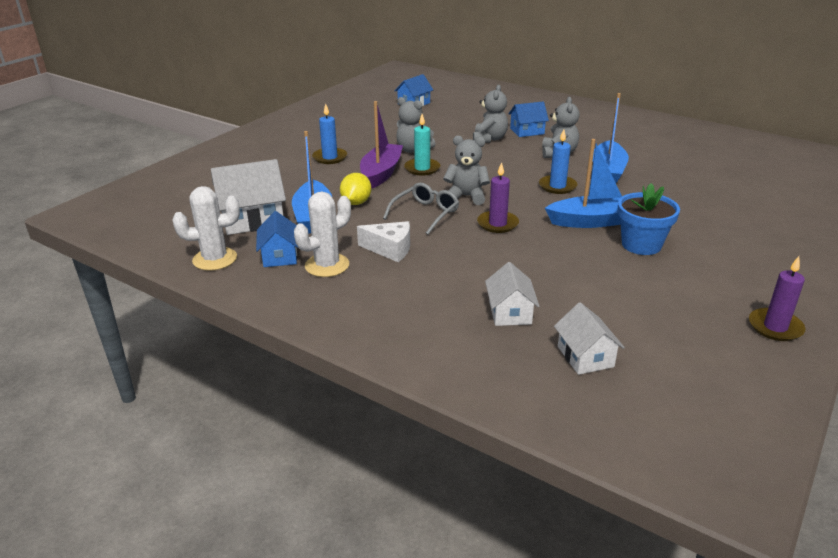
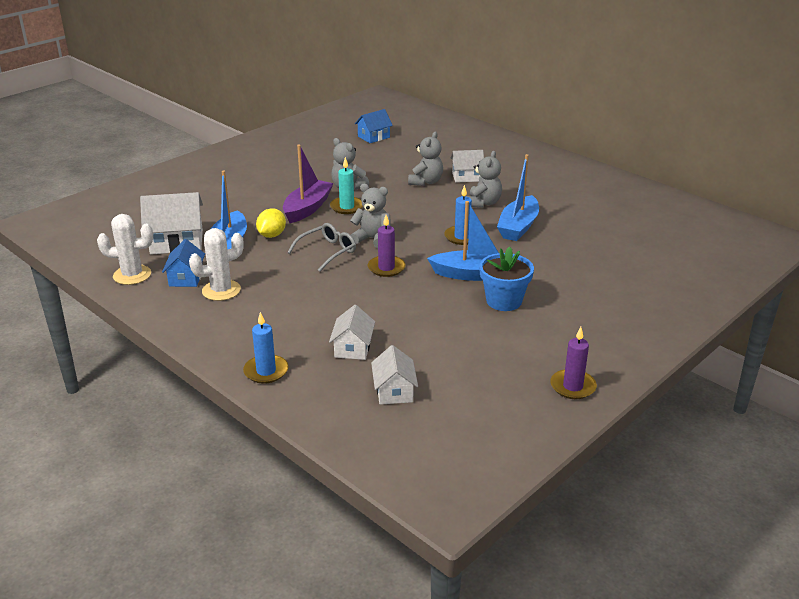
camera: 10 degrees right, 0 degrees up
blue candle [312,104,347,164] -> blue candle moved to [243,312,288,384]
white cheese [357,221,410,262] -> none
blue house [508,101,549,137] -> white house [450,150,484,183]

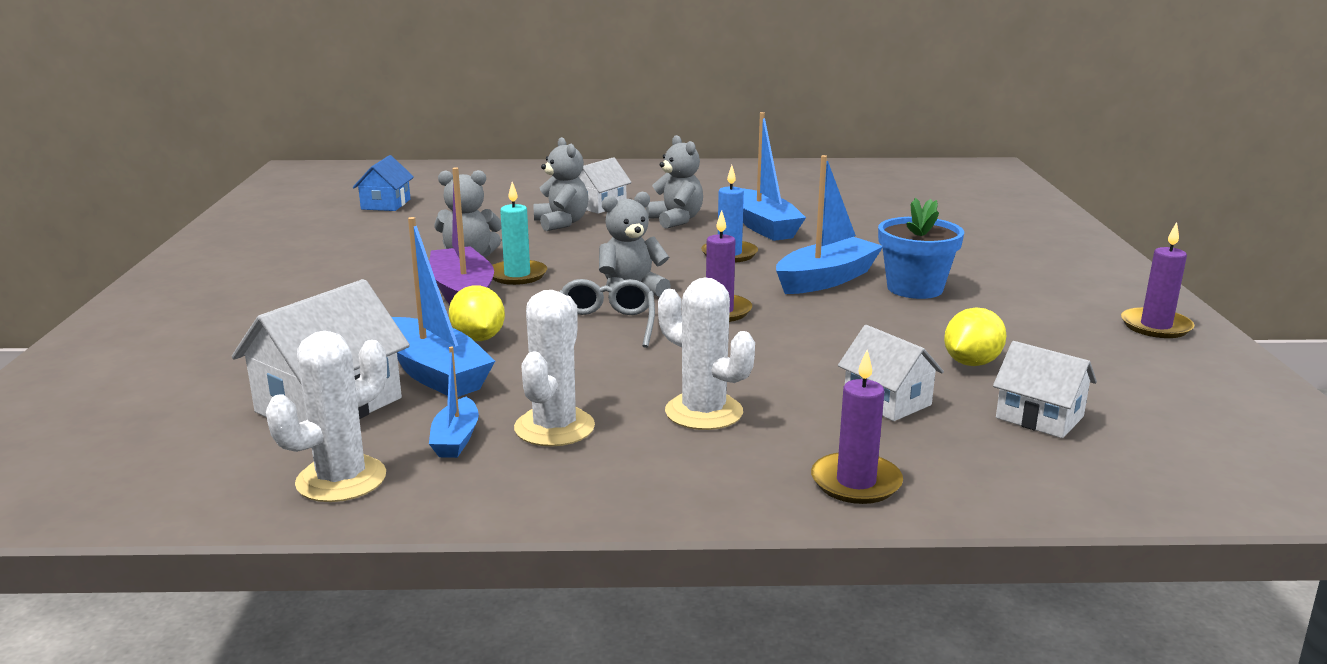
camera: 45 degrees left, 10 degrees down
blue house [162,239,205,287] -> blue boat [429,346,479,458]
blue candle [243,312,288,384] -> purple candle [811,350,903,504]
none -> white cactus [658,277,755,430]
none -> yellow lemon [944,307,1007,366]

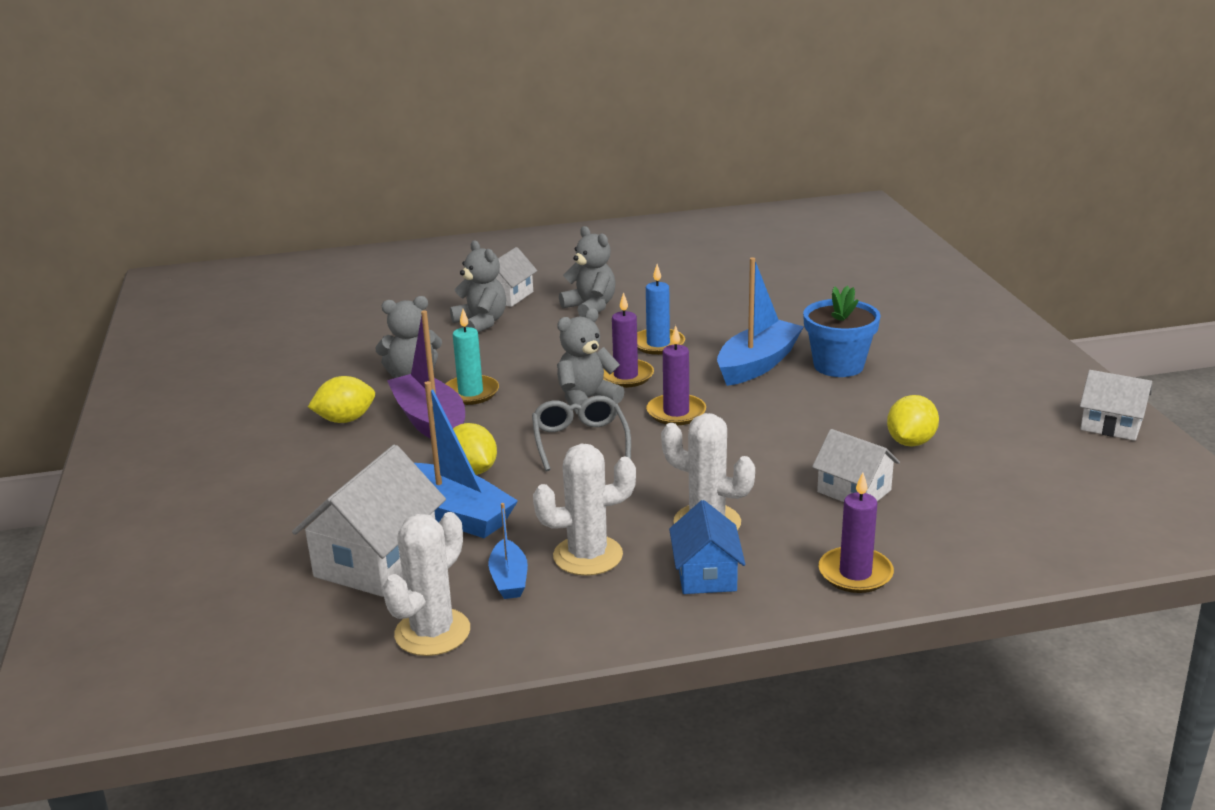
camera: 10 degrees left, 5 degrees up
blue house [353,155,414,211] -> blue house moved to [669,500,745,594]
white cactus [514,290,595,446] -> white cactus turned 75 degrees clockwise [533,444,636,576]
blue boat [742,112,806,241] -> none
white house [993,341,1097,438] -> white house moved to [1080,370,1152,441]
purple candle [1121,222,1195,338] -> purple candle moved to [603,292,654,388]
none -> yellow lemon [308,376,375,423]

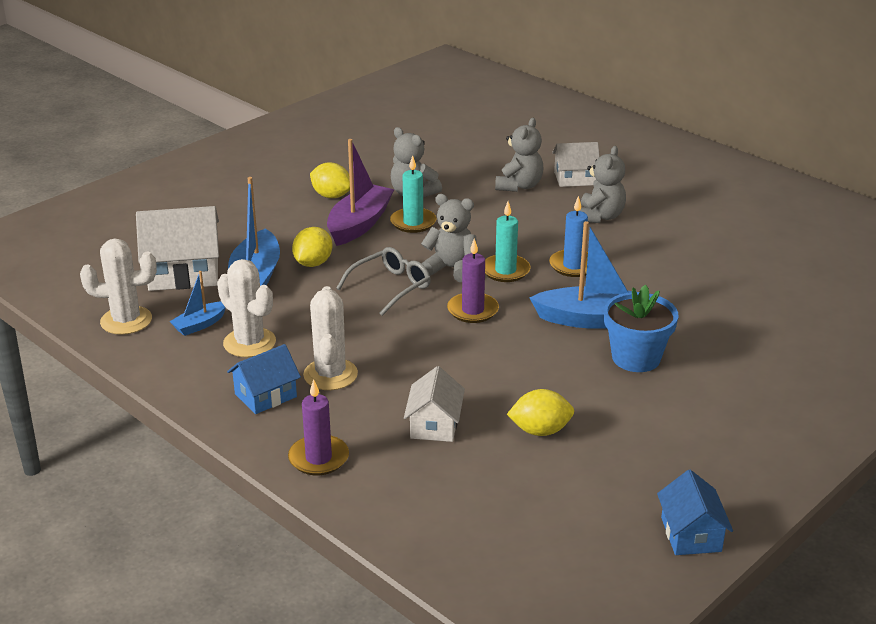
camera: 55 degrees right, 5 degrees up
purple candle [603,292,654,388] -> turquoise candle [485,202,531,282]
white house [1080,370,1152,441] -> blue house [657,470,733,555]

